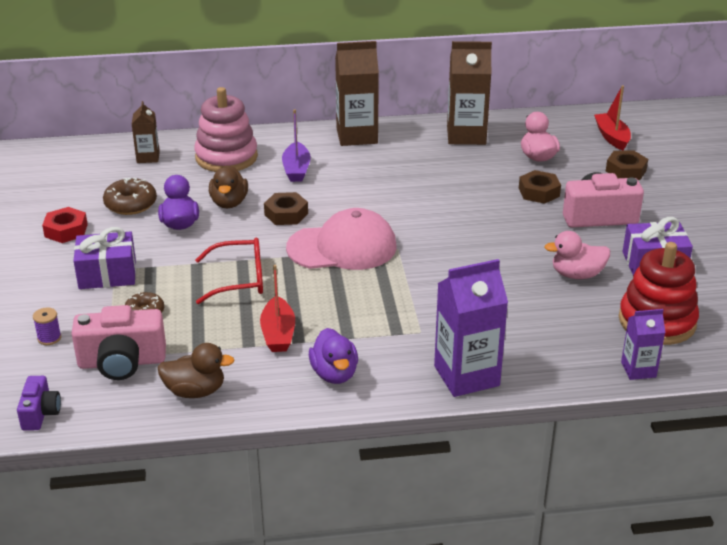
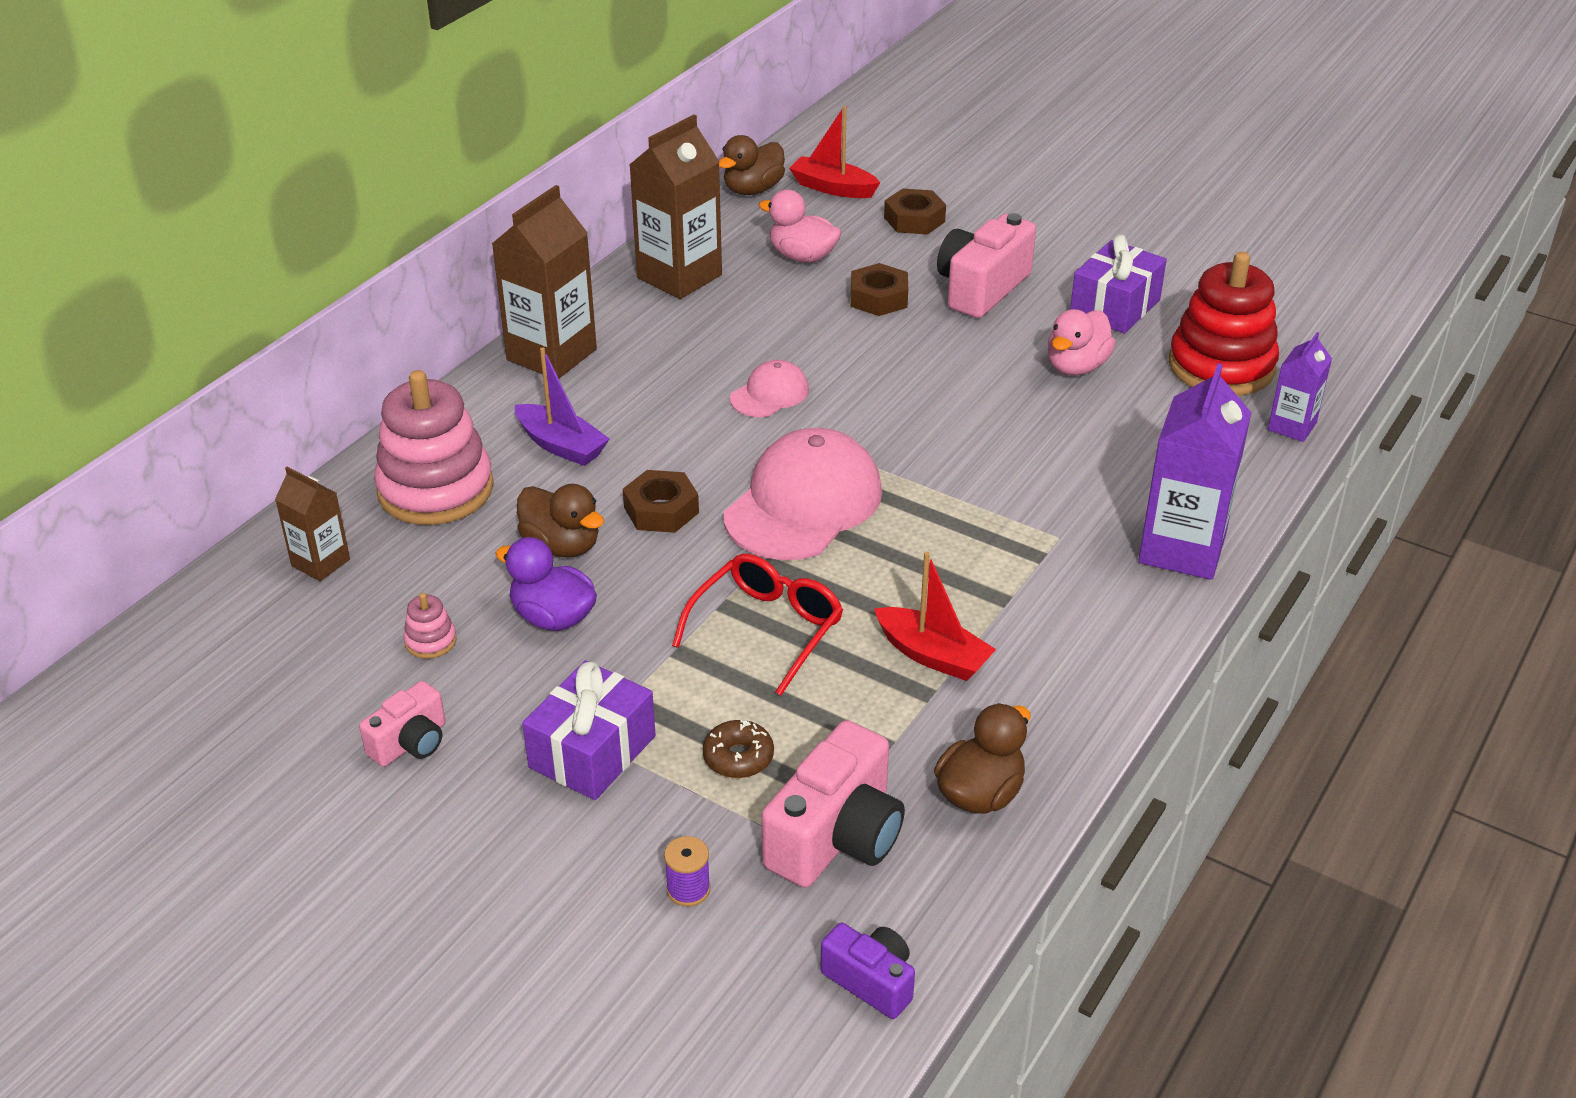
camera: 50 degrees left, 5 degrees up
red nut [42,207,88,243] -> pink camera [359,681,446,767]
brown donut [103,178,157,215] -> pink stacking toy [403,593,457,659]
purple duck [309,328,358,384] -> none
none -> brown duck [719,135,785,195]
none -> pink cap [730,360,809,417]

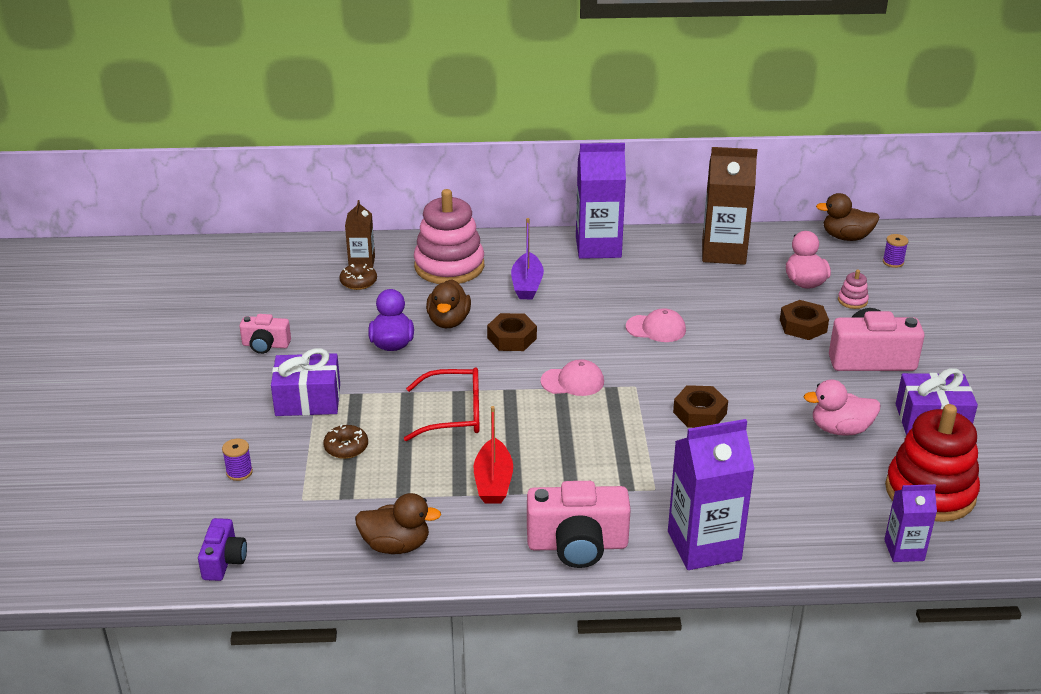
camera: 55 degrees right, 5 degrees down
pink stacking toy [403,593,457,659] -> pink stacking toy moved to [838,270,869,309]
brown carton [492,185,597,378] -> purple carton [576,143,626,259]
pink cap [724,428,882,560] -> pink cap [541,359,604,396], size x0.51
pink camera [762,720,905,888] -> pink camera moved to [527,481,631,568]
red boat [789,106,880,198] -> purple spool [883,234,908,268]
brown nut [884,188,946,235] -> brown nut moved to [673,385,728,428]
none -> brown donut [339,264,377,290]

